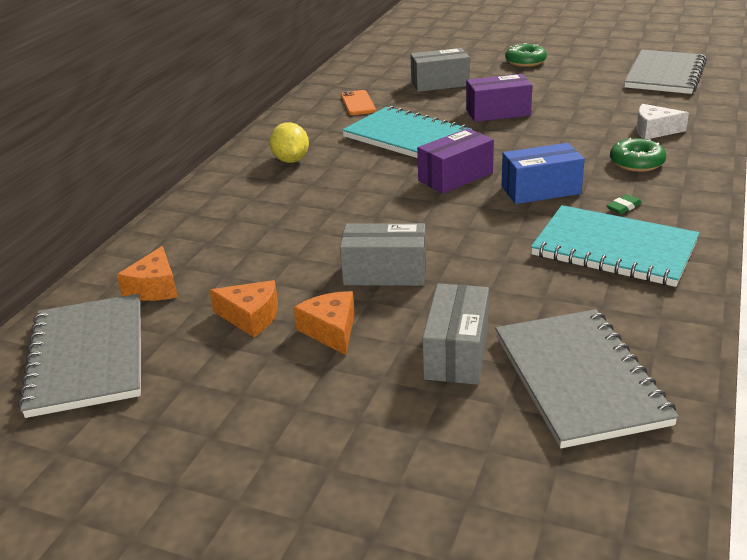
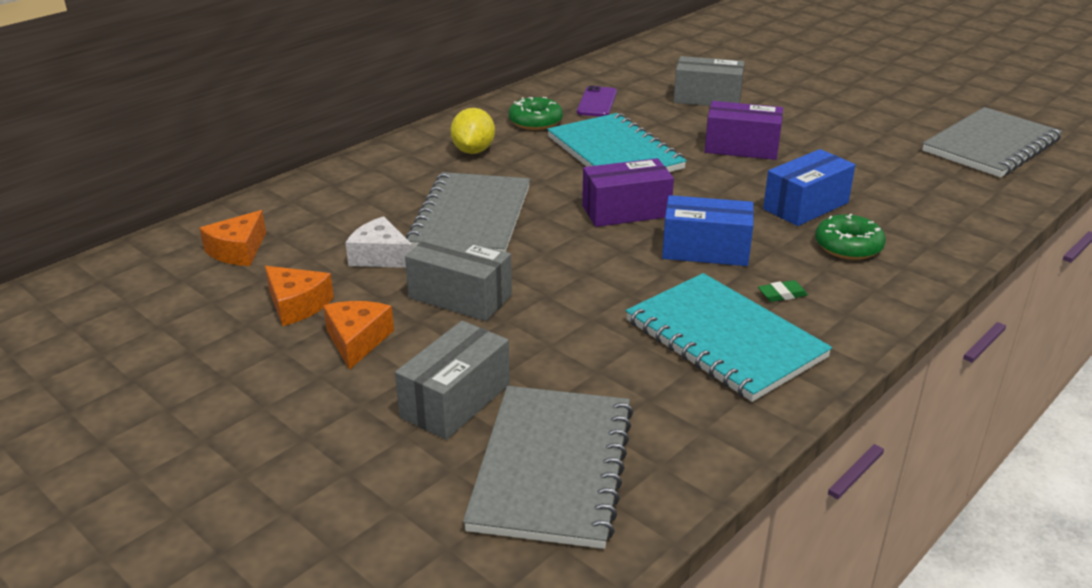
camera: 20 degrees right, 0 degrees up
grey notebook [18,294,141,418] -> grey notebook moved to [406,172,530,252]
orange phone [341,90,376,115] -> purple phone [577,86,617,117]
green donut [505,43,547,67] -> green donut moved to [508,97,563,130]
white cheese [636,104,689,139] -> white cheese moved to [346,216,413,268]
none -> blue box [763,149,855,226]

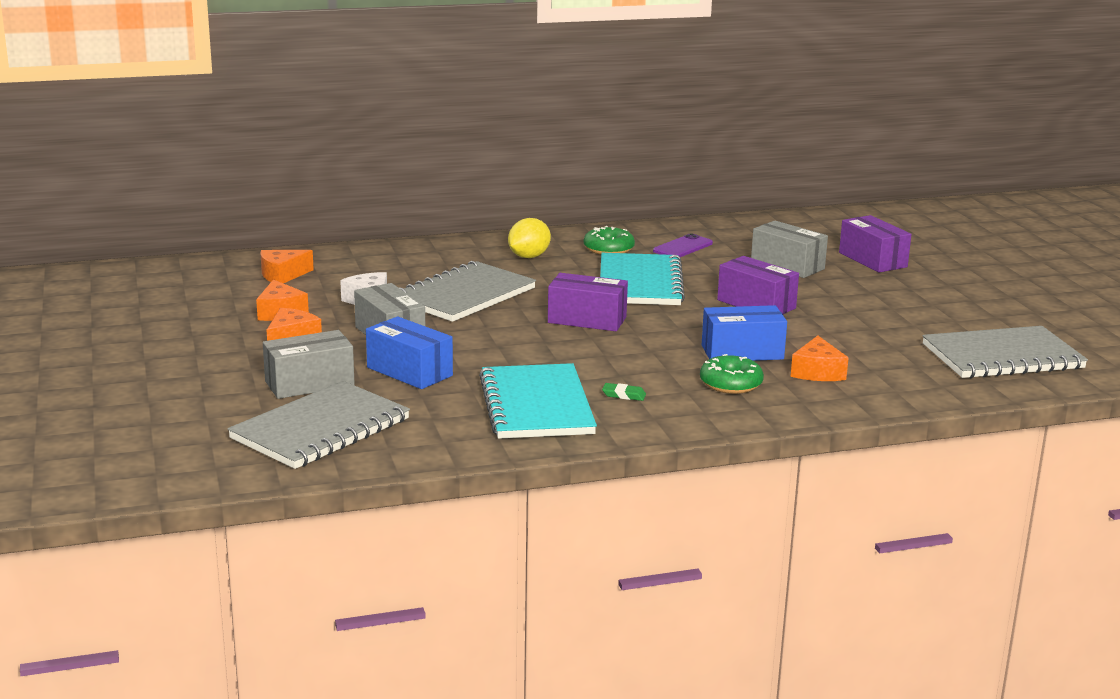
camera: 30 degrees right, 10 degrees down
blue box [662,195,754,266] -> blue box moved to [366,316,453,389]
none -> orange cheese [791,336,849,381]
none -> purple box [839,215,912,272]

